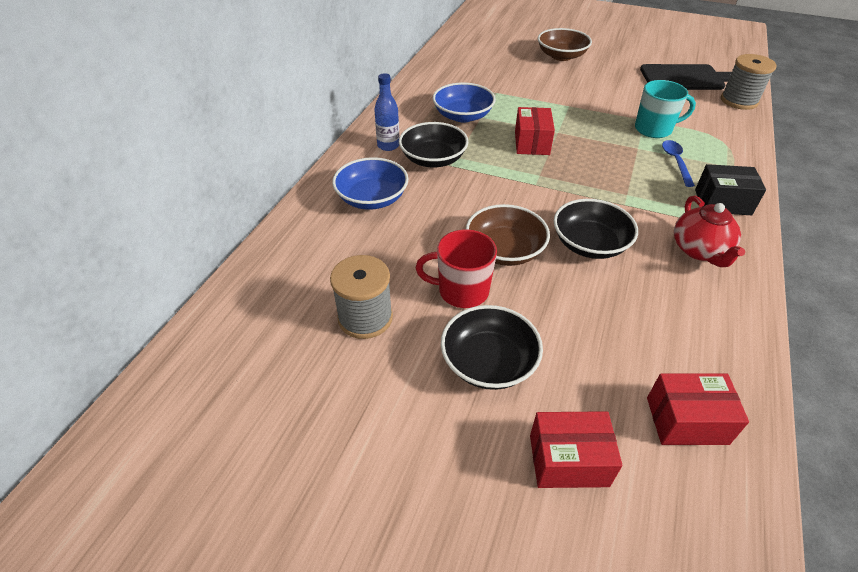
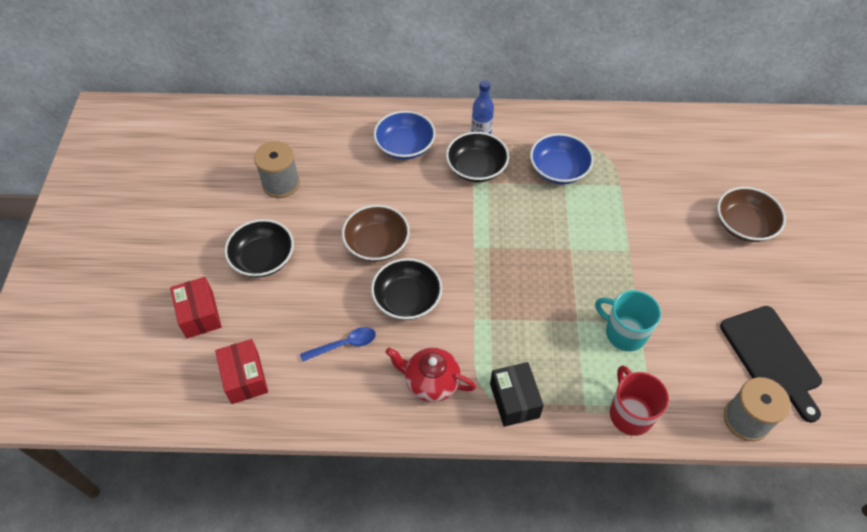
camera: 70 degrees right, 10 degrees up
red mug [416,229,497,308] -> red mug moved to [610,365,669,436]
red box [515,107,555,155] -> none
turquoise mug [635,80,696,138] -> turquoise mug turned 150 degrees clockwise [595,290,661,351]
blue spoon [662,140,695,187] -> blue spoon moved to [300,327,376,362]
red teapot [674,196,745,267] -> red teapot turned 45 degrees clockwise [385,348,476,402]

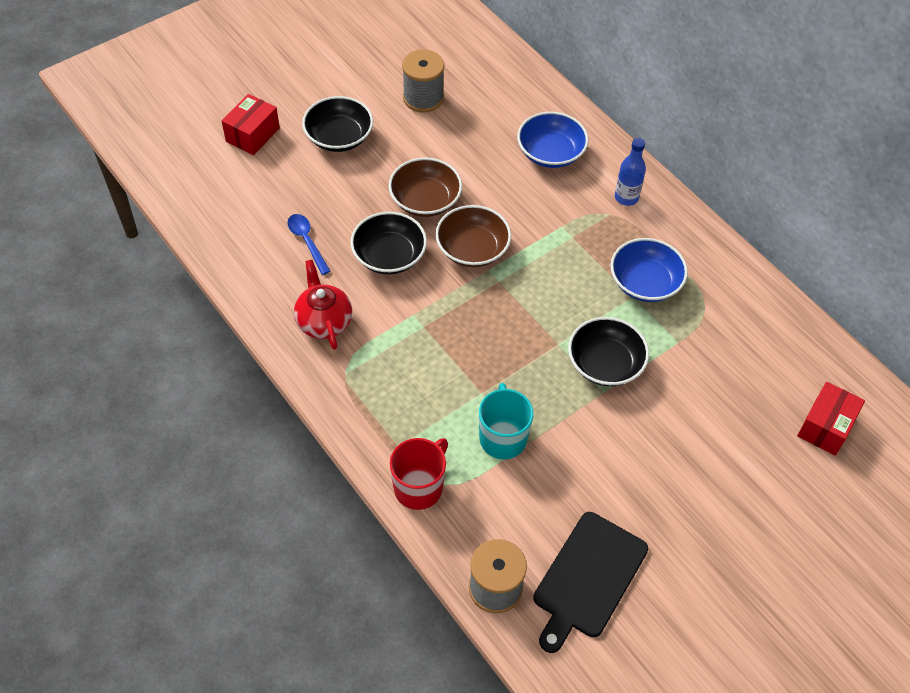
camera: 50 degrees right, 0 degrees up
red box [215,339,268,404] -> red box moved to [797,382,865,455]
blue spoon [300,327,376,362] -> blue spoon turned 150 degrees counterclockwise [288,214,330,275]
black bowl [446,132,509,182] -> black bowl moved to [568,317,649,386]
black box [490,362,544,427] -> none
brown bowl [717,187,786,242] -> brown bowl moved to [435,205,511,267]

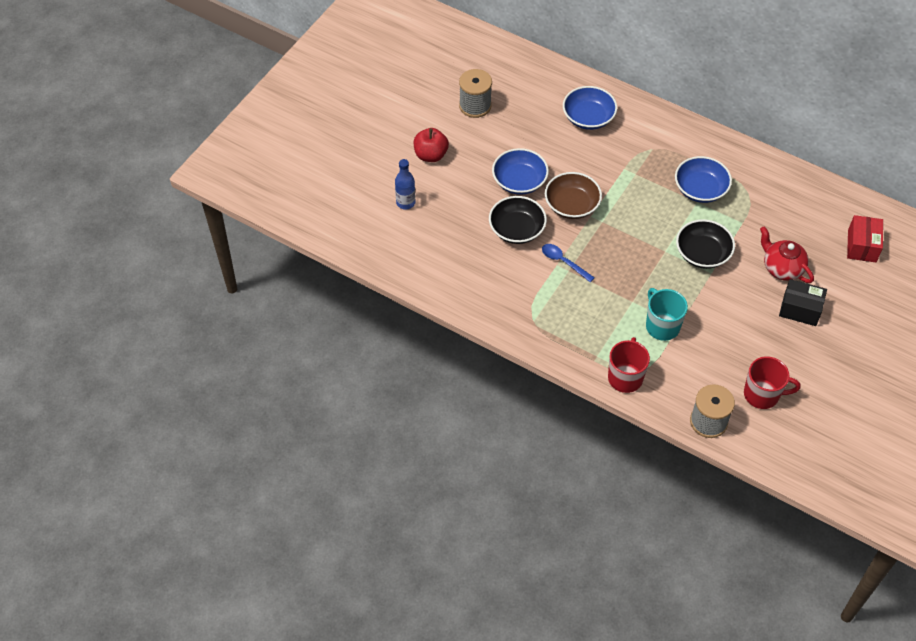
camera: 20 degrees left, 0 degrees up
red box [222,94,280,155] -> none
blue spoon [288,214,330,275] -> blue spoon moved to [542,244,595,282]
red teapot [294,260,352,350] -> red teapot moved to [760,226,814,283]
black bowl [302,96,373,152] -> red apple [414,128,449,162]
brown bowl [388,157,462,217] -> blue bowl [492,148,549,195]
black cutting board [533,512,648,653] -> red mug [744,356,800,409]
blue bottle [615,138,646,206] -> blue bottle moved to [395,159,415,209]
none -> black box [779,279,827,326]

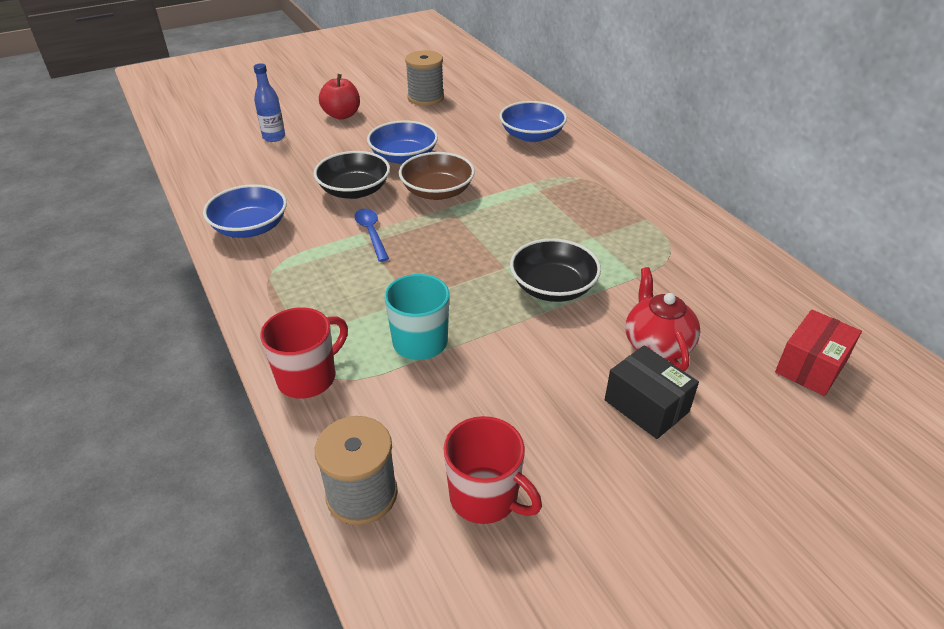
camera: 30 degrees right, 15 degrees down
blue bowl [675,156,732,203] -> blue bowl moved to [203,184,287,238]

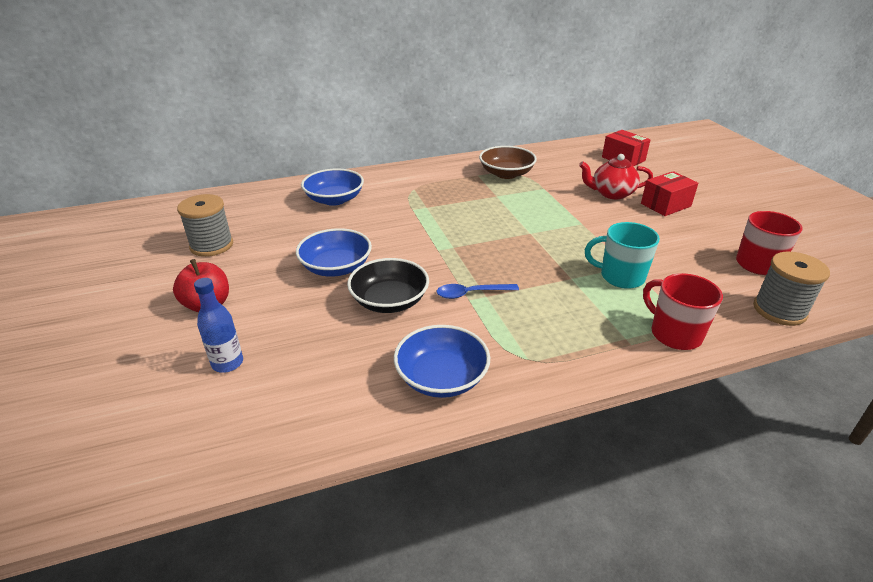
camera: 80 degrees left, 5 degrees down
brown bowl [399,152,475,200] -> brown bowl moved to [479,146,537,179]
black bowl [510,238,601,302] -> none
black box [605,345,699,439] -> red box [641,171,698,216]

